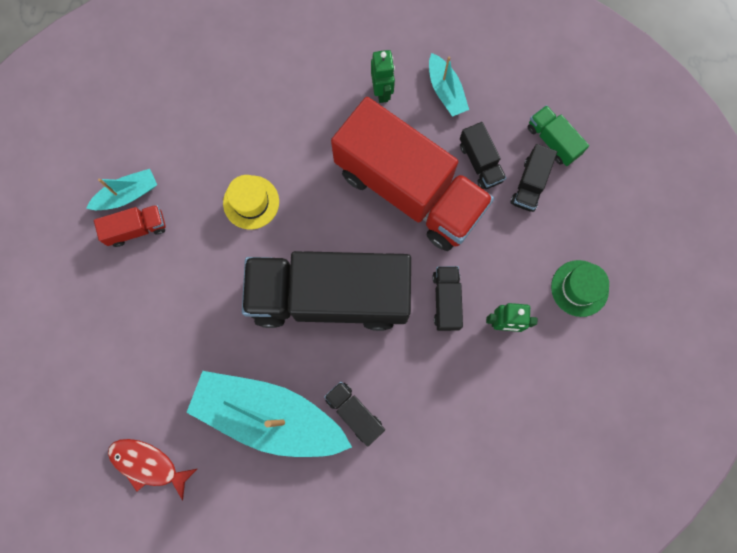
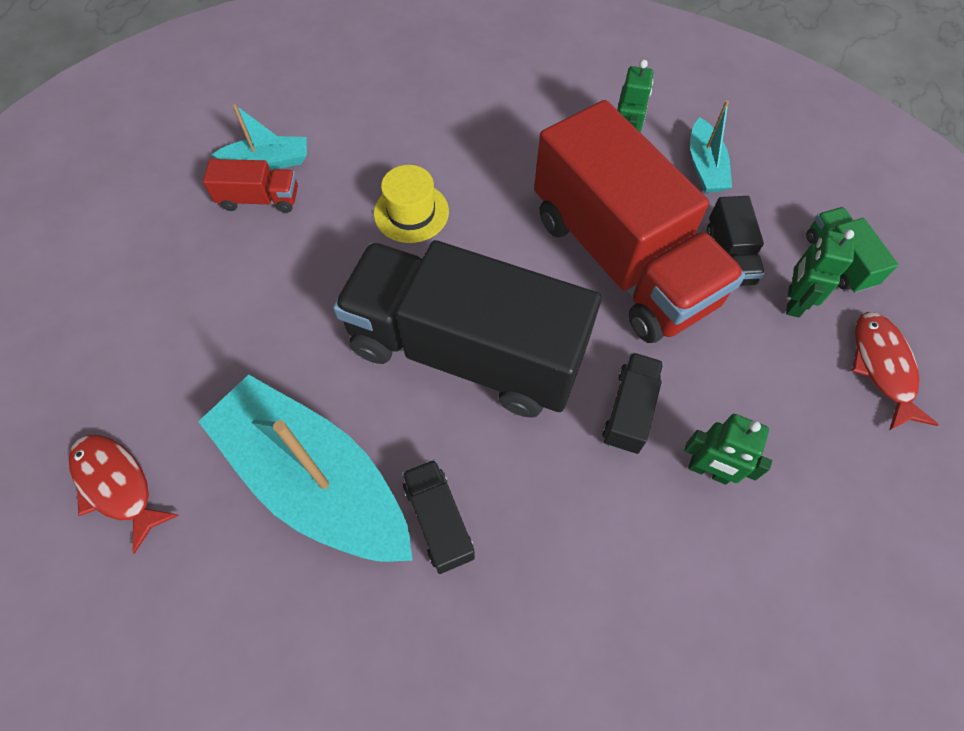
camera: 20 degrees right, 15 degrees down
black truck [511,144,557,212] -> green robot [786,230,855,317]
green hat [551,260,609,317] -> none
none -> red fish [852,312,939,430]

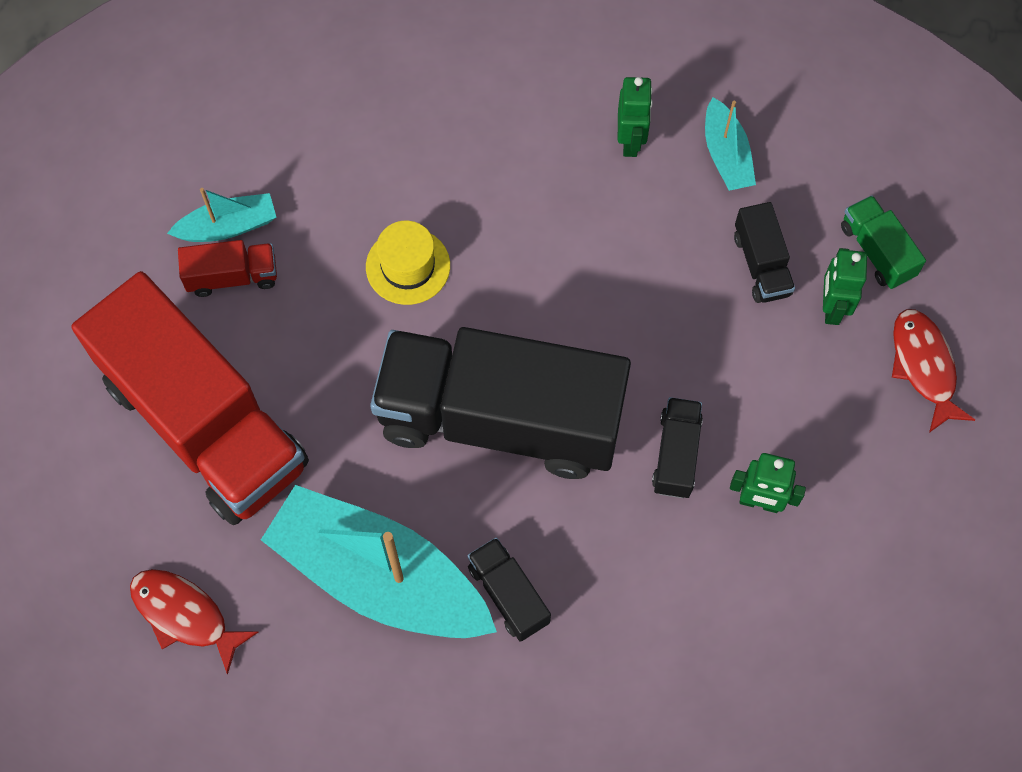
camera: 10 degrees left, 5 degrees up
red truck [534,100,746,343] -> red truck moved to [71,271,309,525]

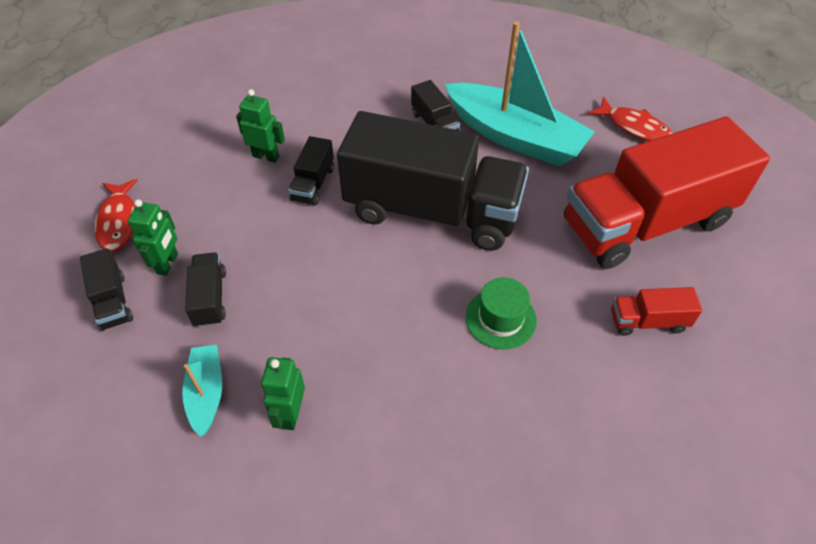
camera: 175 degrees left, 15 degrees down
red truck [71,271,309,525] -> red truck turned 75 degrees counterclockwise [564,116,770,269]
turquoise boat [167,188,276,242] -> none
yellow hat [366,221,450,305] -> green hat [466,277,537,349]
green truck [841,195,926,289] -> black truck [80,248,133,331]

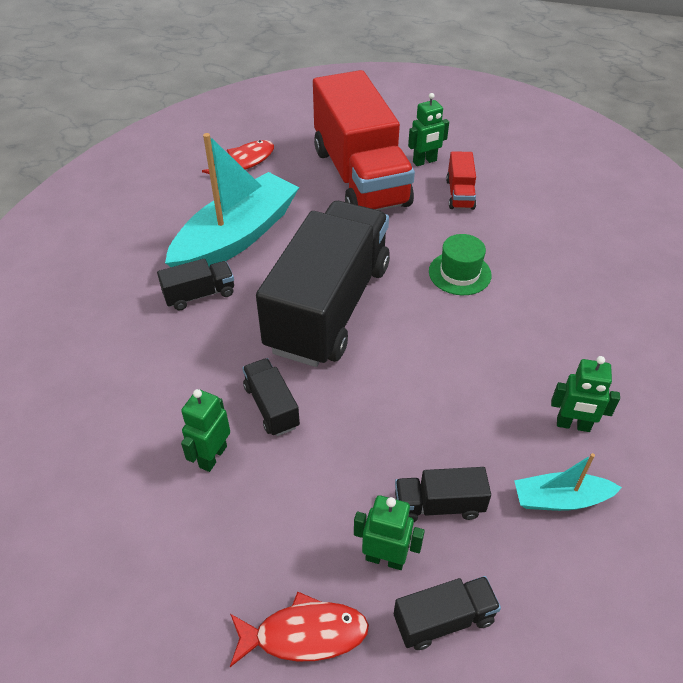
camera: 85 degrees left, 5 degrees down
black truck [288,136,334,206] -> black truck turned 135 degrees counterclockwise [242,358,300,436]
none -> green robot [408,93,449,166]

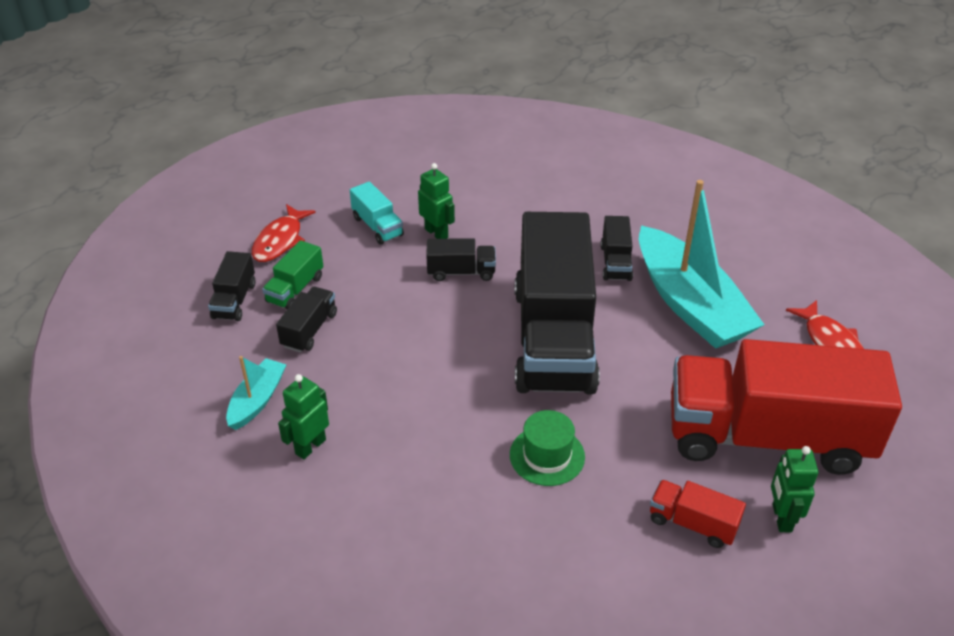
camera: 115 degrees right, 5 degrees down
black truck [256,201,390,367] -> black truck turned 45 degrees clockwise [515,212,600,394]
green robot [354,495,425,570] -> green truck [262,240,323,309]
none -> turquoise truck [350,182,404,245]

